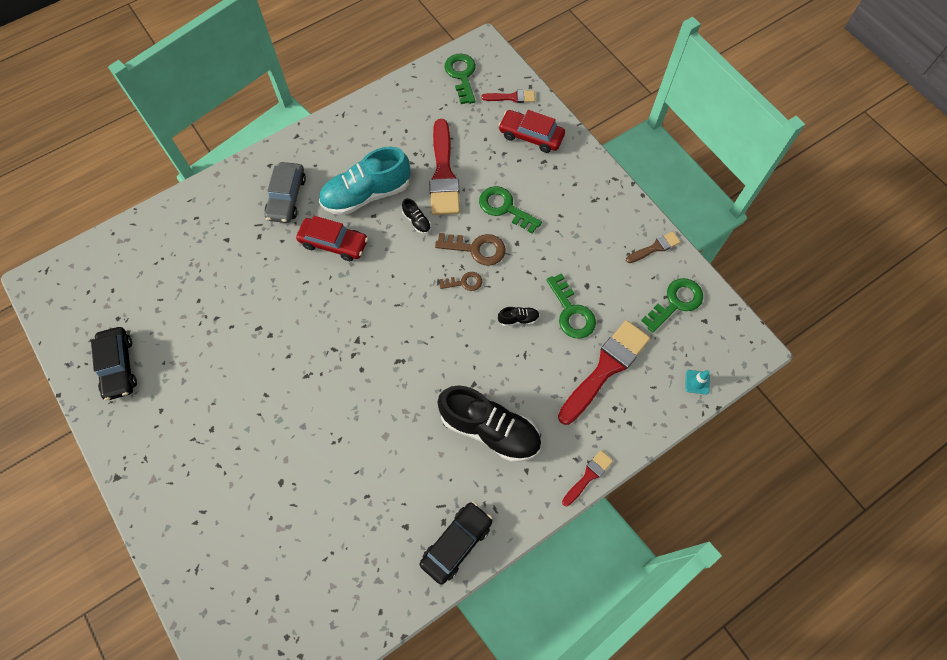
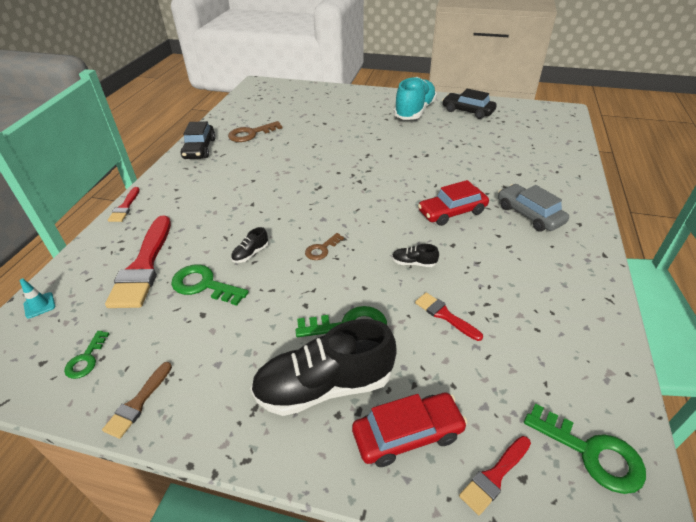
camera: 140 degrees right, 25 degrees down
turquoise shoe [319,147,410,215] -> turquoise shoe moved to [394,77,437,120]
red brush [429,119,460,215] -> red brush [415,293,483,341], size x0.50
brown key [435,233,506,266] -> brown key moved to [228,121,283,142]
black shoe [437,386,541,462] -> black shoe moved to [250,319,397,416]
green key [641,278,703,333] -> green key [64,331,109,379], size x0.60

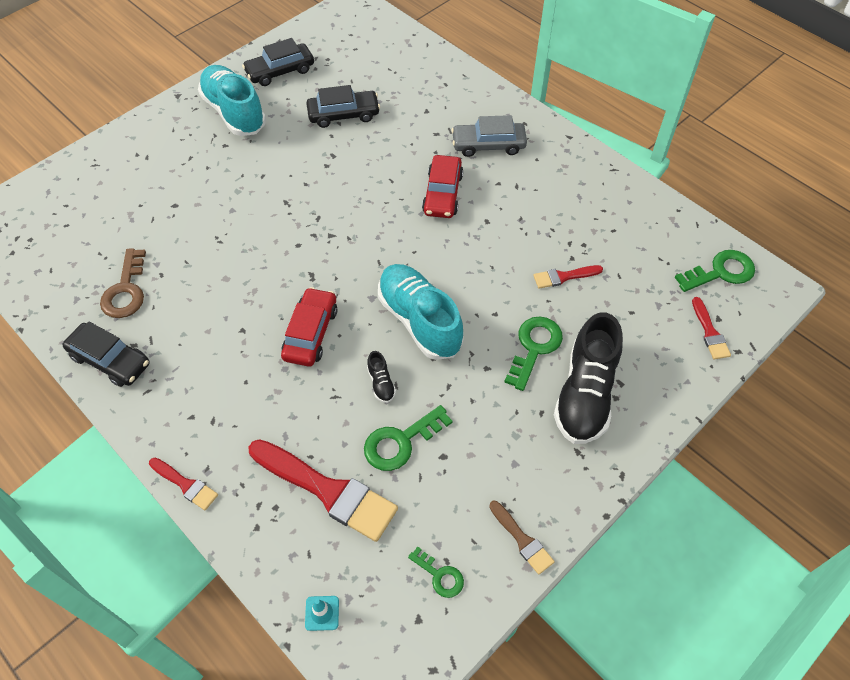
camera: 60 degrees left, 15 degrees up
brown key [305,233,344,260] -> turquoise shoe [378,264,463,360]
red car [352,393,467,467] -> red car moved to [281,287,337,367]
black shoe [392,244,439,267] -> none
none -> black car [306,85,380,128]

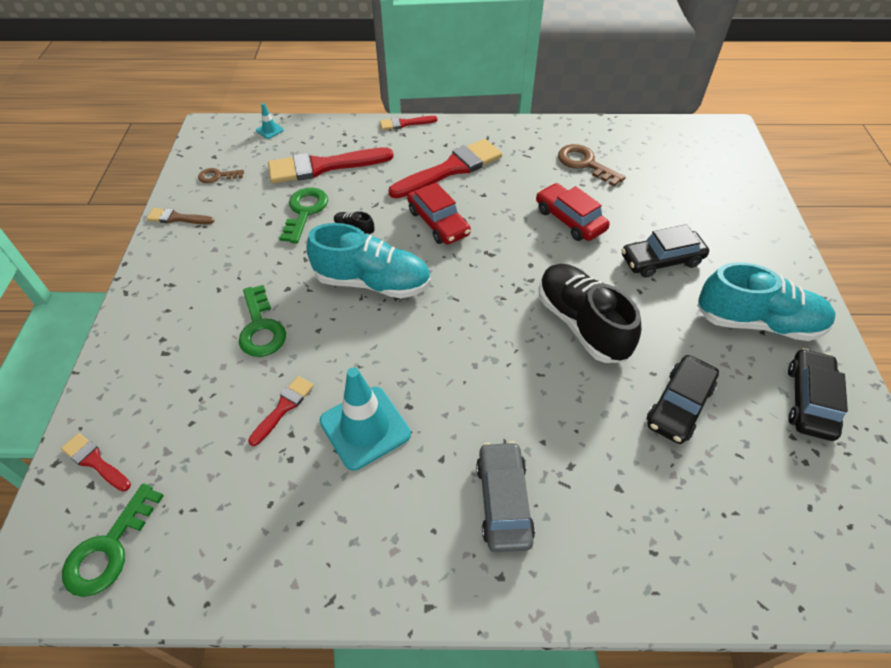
camera: 135 degrees right, 5 degrees down
black car [62,321,150,387] -> black car moved to [622,224,709,278]
green key [408,546,464,598] -> brown key [198,168,244,183]
red car [422,155,463,218] -> red car moved to [536,183,610,241]
grey car [451,115,527,157] -> grey car turned 45 degrees counterclockwise [476,441,535,552]
black shoe [554,312,623,444] -> black shoe moved to [539,264,641,363]
none -> turquoise traffic cone [320,367,411,471]
none -> red brush [388,139,502,199]

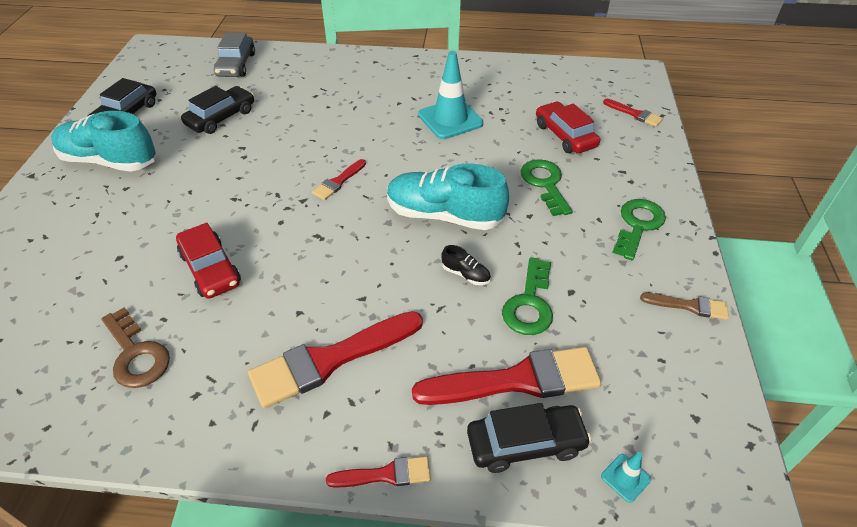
camera: 175 degrees left, 5 degrees down
green key [62,483,164,597] -> green key moved to [612,199,666,260]
brown key [198,168,244,183] -> none
red brush [248,376,314,446] -> red brush moved to [312,159,366,200]
red car [407,182,471,244] -> red car moved to [536,102,600,153]
grey car [476,441,535,552] -> grey car moved to [214,32,255,77]
black shoe [539,264,641,363] -> none
black car [622,224,709,278] -> black car moved to [467,403,591,473]

